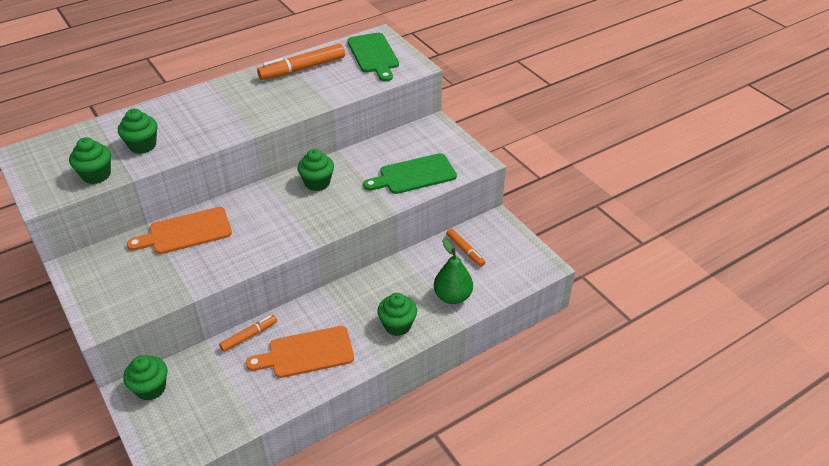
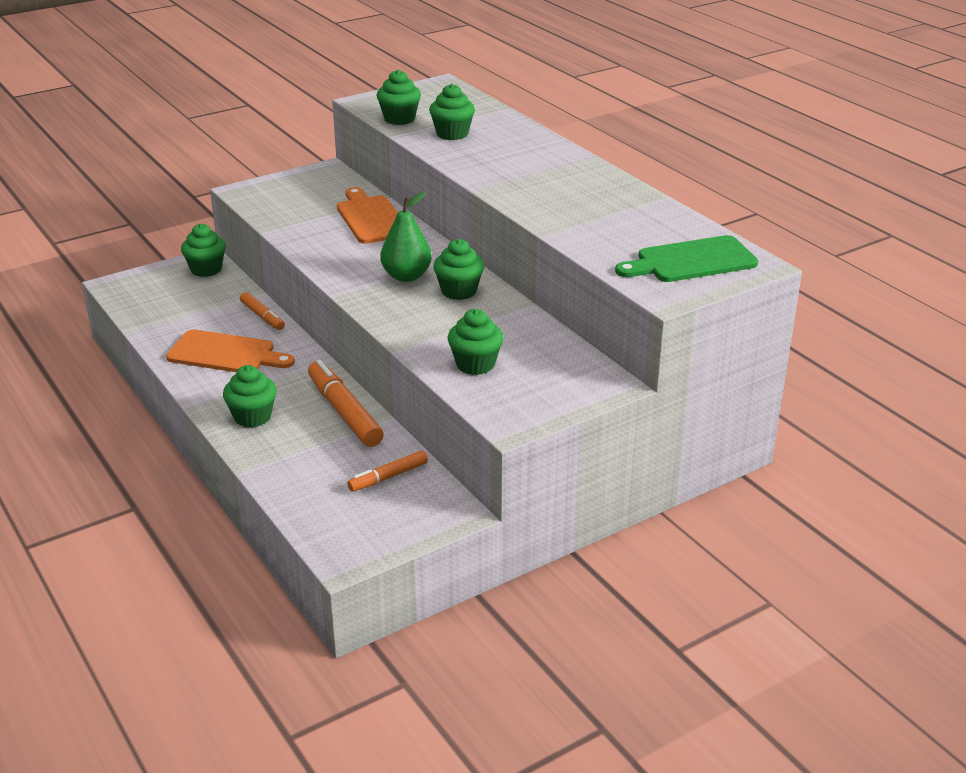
camera: 90 degrees right, 10 degrees down
orange cutting board [246,326,354,378] -> orange cutting board turned 120 degrees clockwise [166,330,295,372]
orange marker [257,43,345,80] -> orange marker moved to [308,360,384,447]
green cutting board [363,153,457,194] -> green cupcake [448,309,504,375]
green pear [434,239,473,304] -> green pear moved to [380,191,432,282]

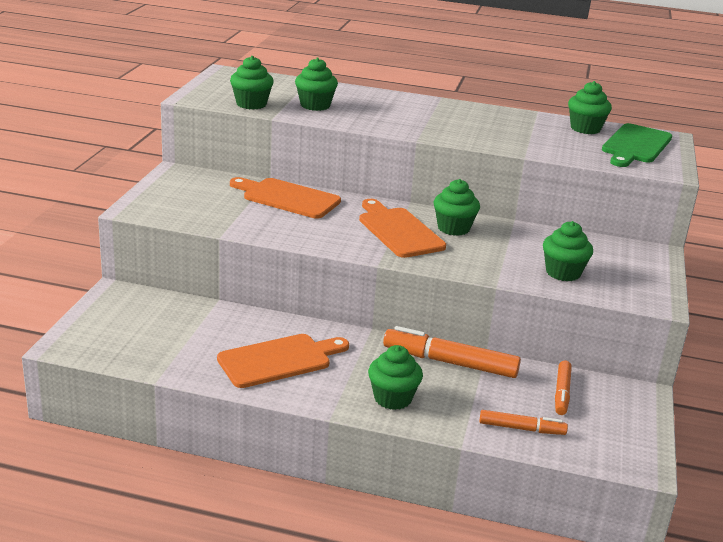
camera: 45 degrees left, 5 degrees down
green cupcake [181,224,226,277] -> green cupcake moved to [568,81,612,134]
orange marker [240,292,285,330] -> orange marker moved to [479,410,568,435]
green pear [380,191,432,282] -> orange cutting board [359,199,446,258]

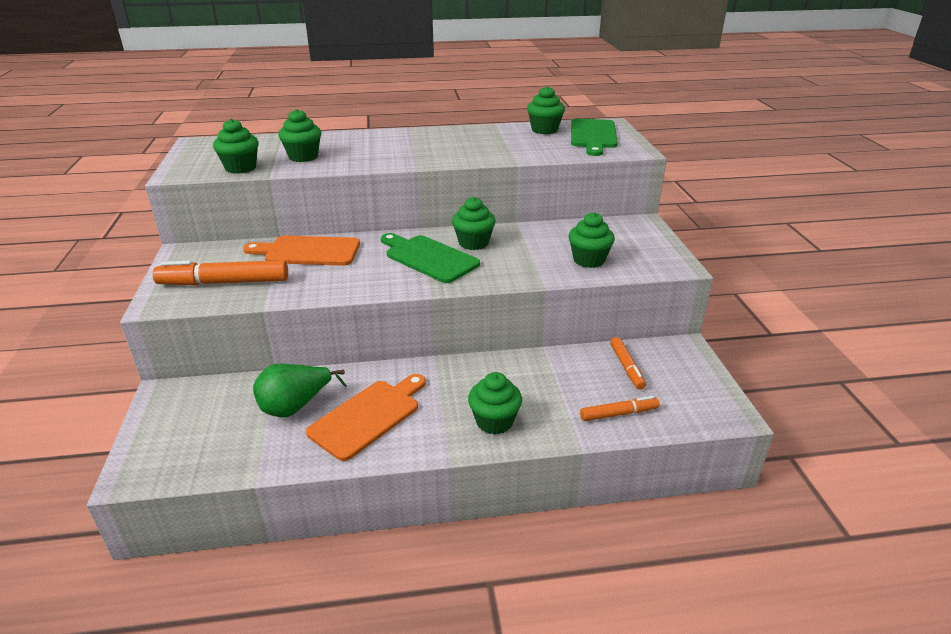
camera: 20 degrees left, 5 degrees up
orange cutting board [359,199,446,258] -> green cutting board [381,233,480,283]
orange marker [383,326,521,378] -> orange marker moved to [153,260,288,285]
none -> green pear [253,364,347,417]

